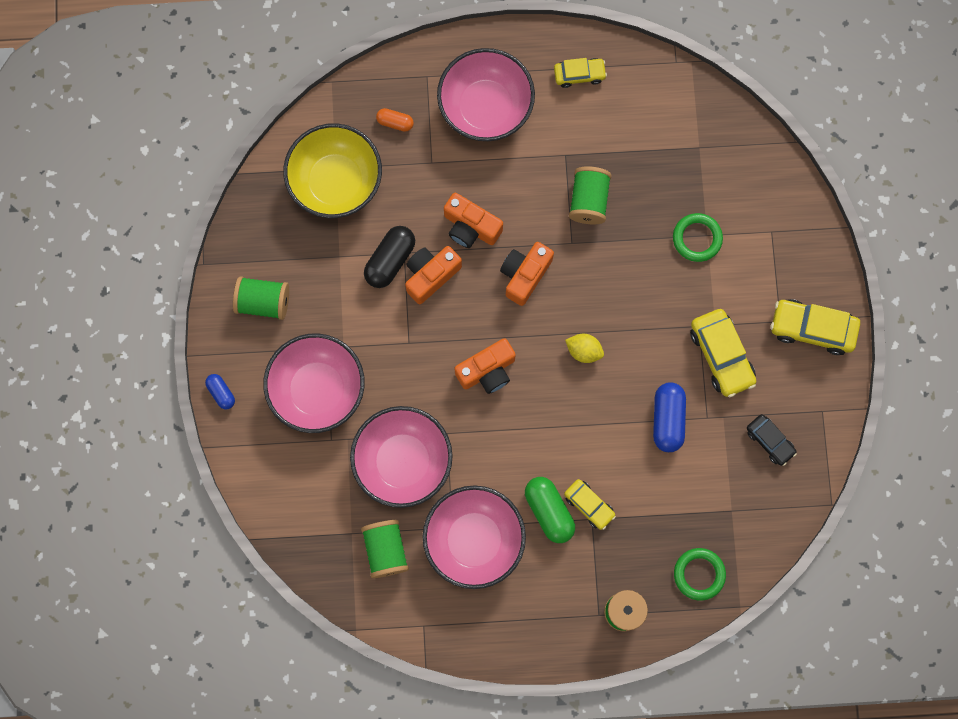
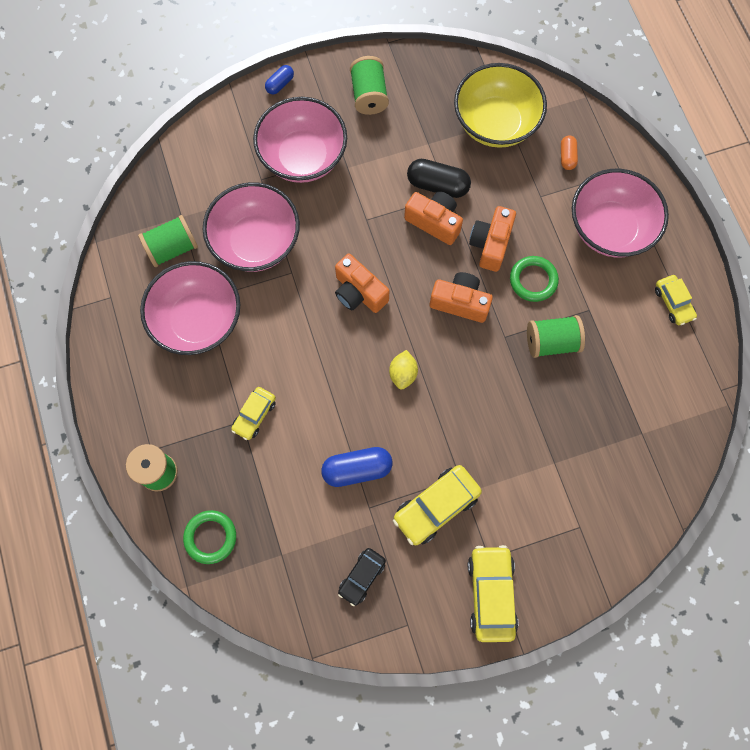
camera: 75 degrees right, 5 degrees down
green capsule [525,477,575,543] -> none
green ring [673,213,723,262] -> green ring moved to [510,256,559,302]

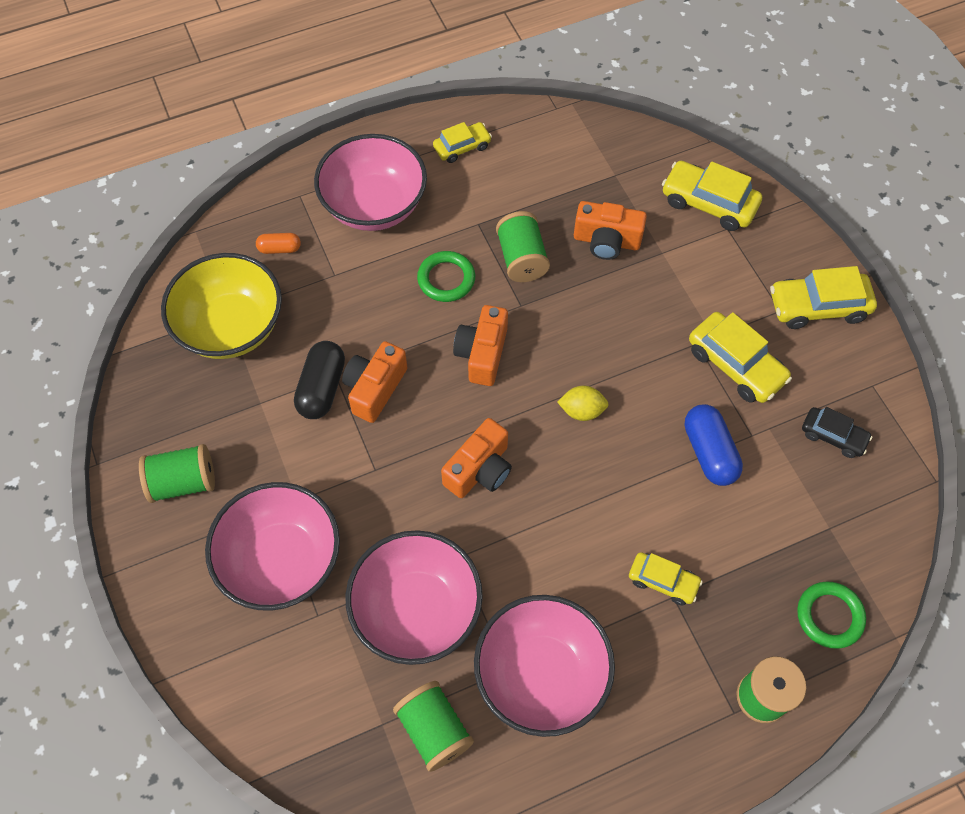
camera: 95 degrees left, 10 degrees down
blue capsule [265,65,294,94] -> none
orange camera [469,206,516,272] -> orange camera moved to [574,201,647,260]
none -> yellow car [662,161,762,231]

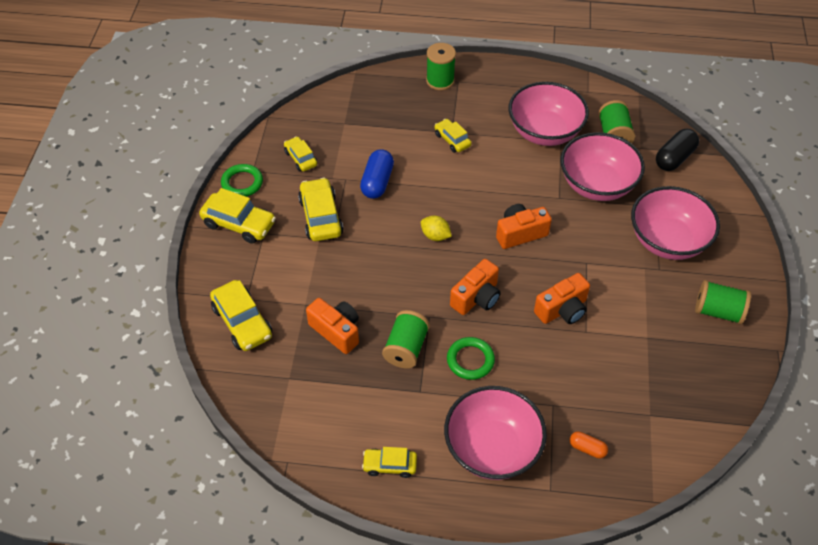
camera: 150 degrees left, 10 degrees down
yellow bowl [161,253,282,359] -> none
black capsule [294,341,345,419] -> black capsule moved to [656,129,699,171]
green ring [797,582,866,649] -> green ring moved to [221,164,263,197]
black car [802,407,872,458] -> yellow car [284,136,317,172]

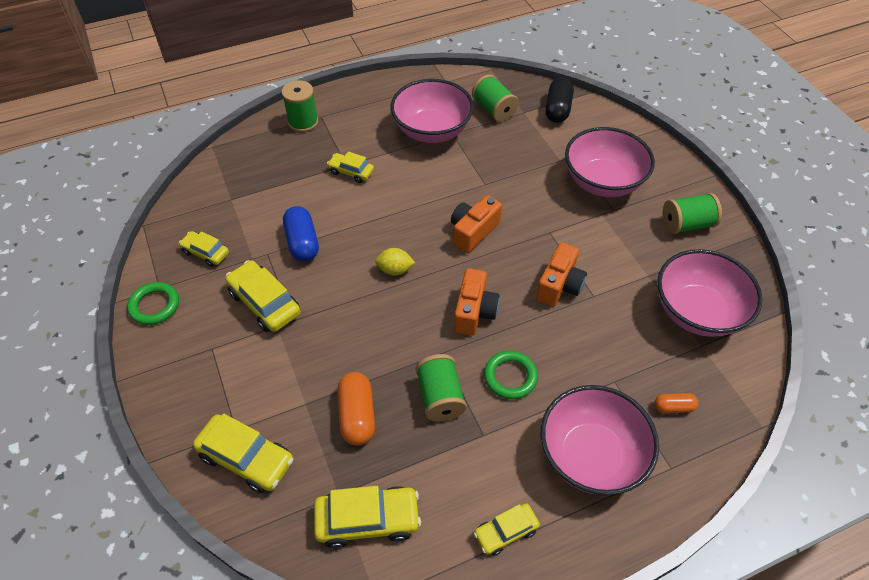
camera: 30 degrees left, 0 degrees up
yellow car [199,188,276,244] -> yellow car moved to [314,486,421,549]
orange camera [306,298,359,354] -> orange capsule [337,372,375,446]
pink bowl [560,132,645,201] -> pink bowl moved to [657,249,763,337]

